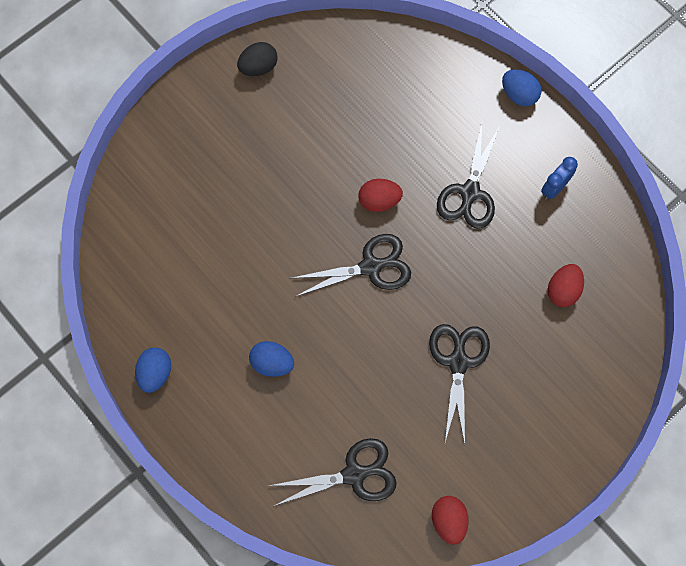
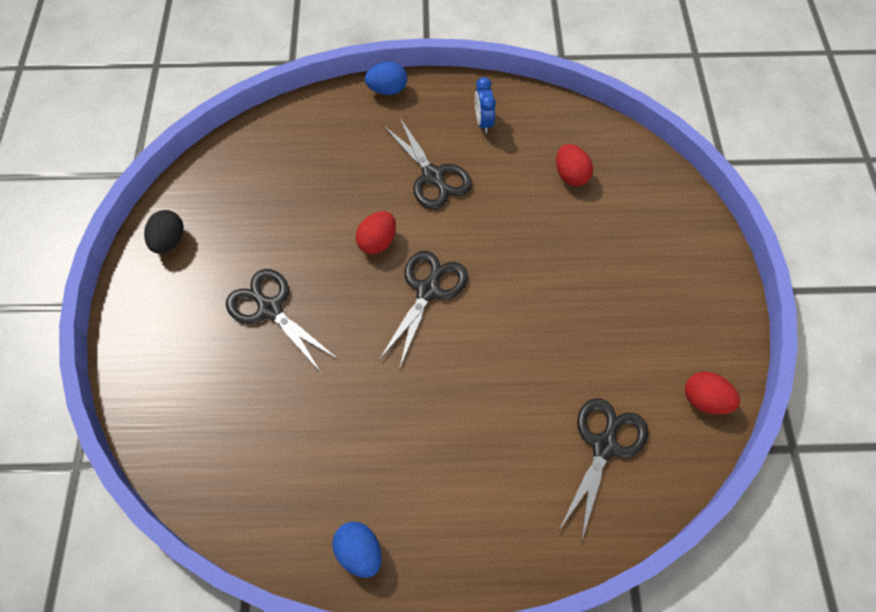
camera: 50 degrees left, 10 degrees down
blue egg [249,341,294,377] -> none
black scissors [429,324,490,444] -> black scissors moved to [226,269,339,374]

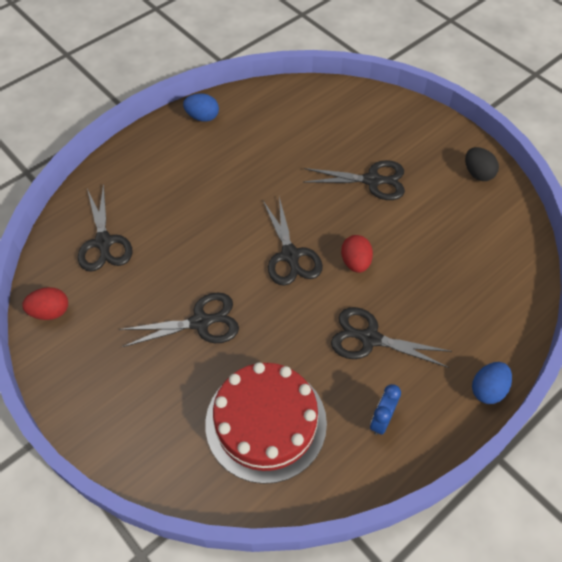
camera: 140 degrees right, 5 degrees down
blue clock [475,77,496,133] -> blue clock turned 105 degrees counterclockwise [370,384,401,435]
red egg [556,144,593,186] -> red cake [205,362,327,484]
none -> black scissors [120,292,239,347]

